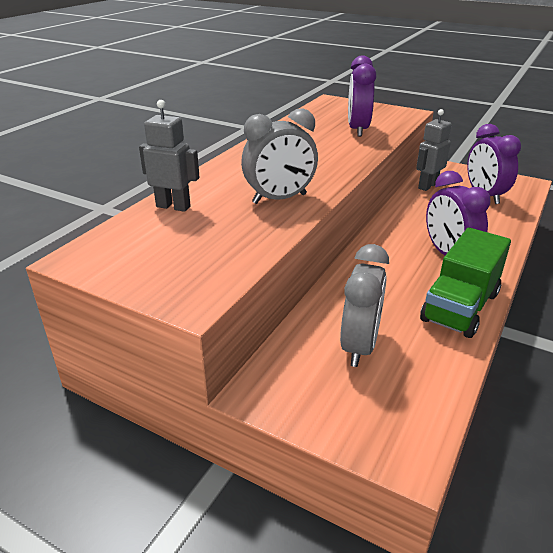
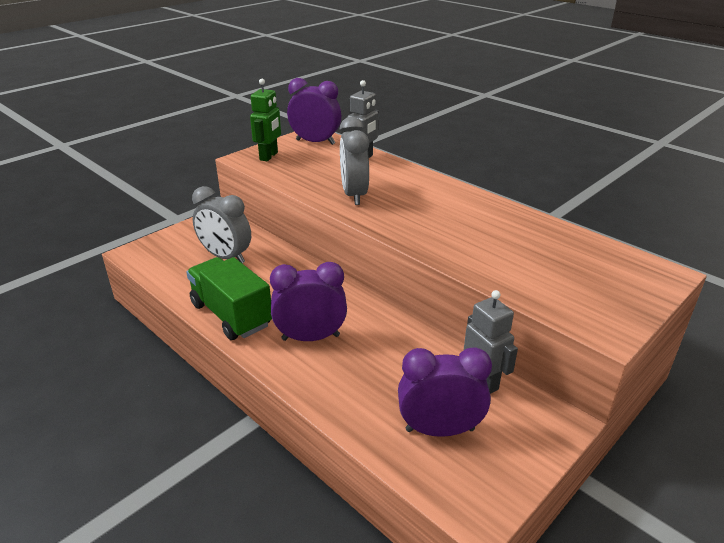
camera: 105 degrees right, 0 degrees up
purple clock [348,55,376,137] -> purple clock moved to [287,78,341,145]
none -> green robot [250,79,281,161]

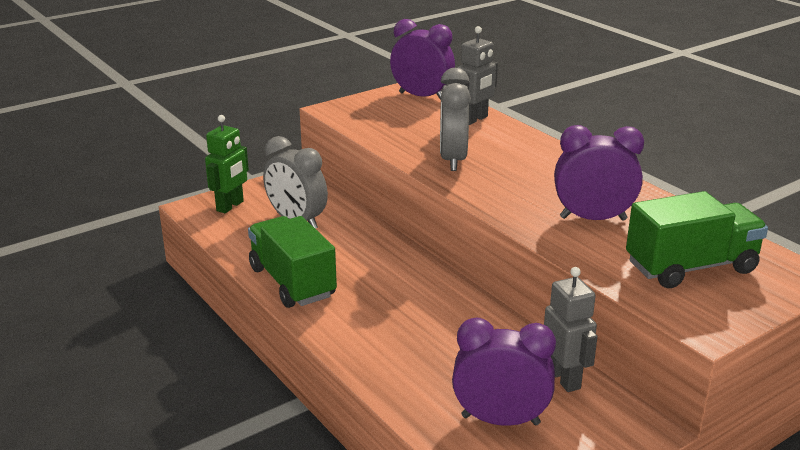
camera: 10 degrees right, 5 degrees down
green robot [250,79,281,161] -> green robot moved to [205,115,249,213]
purple clock [270,262,347,341] -> purple clock moved to [554,125,644,221]
none -> green truck [626,191,768,288]

